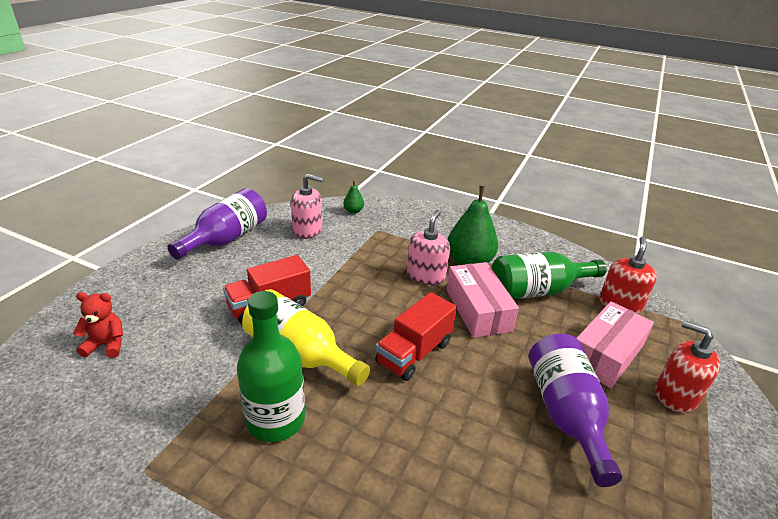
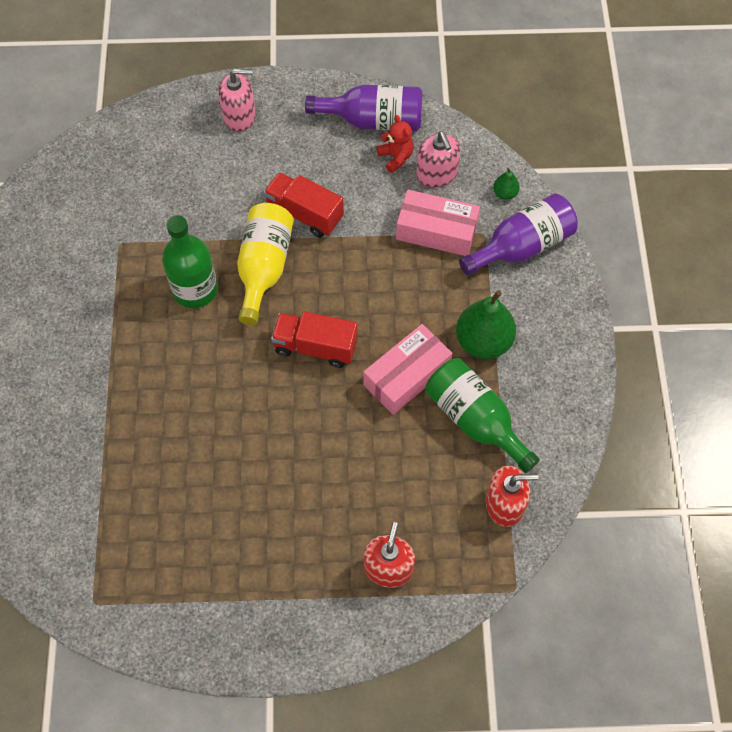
camera: 65 degrees right, 30 degrees up
red teddy bear [73,292,123,358] -> red teddy bear moved to [377,115,414,173]
pink soap dispenser [407,210,450,285] -> pink soap dispenser moved to [218,69,256,132]
purple bottle [529,334,622,487] -> purple bottle moved to [459,193,578,276]
pink box [577,301,654,388] -> pink box moved to [396,190,480,256]

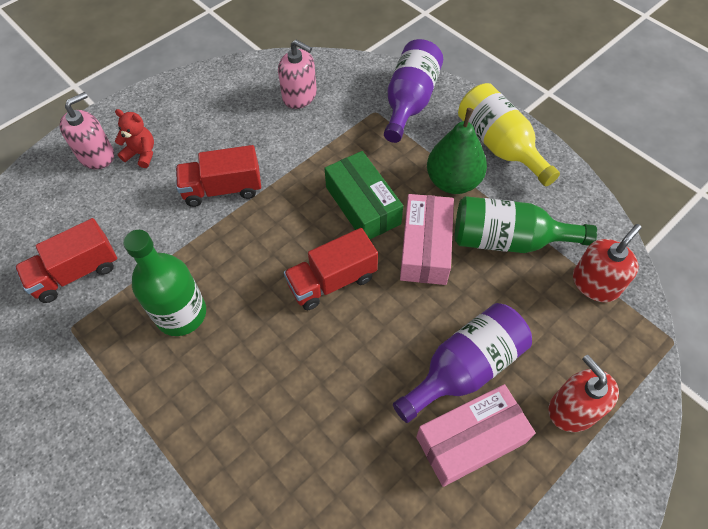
camera: 40 degrees left, 5 degrees down
yellow bottle [237,203,294,325] -> yellow bottle moved to [458,83,560,186]
purple bottle [305,85,422,131] -> purple bottle moved to [393,303,532,423]
red teddy bear [377,115,414,173] -> red teddy bear moved to [115,109,154,168]
pink box [396,190,480,256] -> pink box moved to [416,384,536,487]
green pear [493,167,520,200] -> none
none -> red truck [15,218,117,303]
none -> green box [324,151,403,239]

